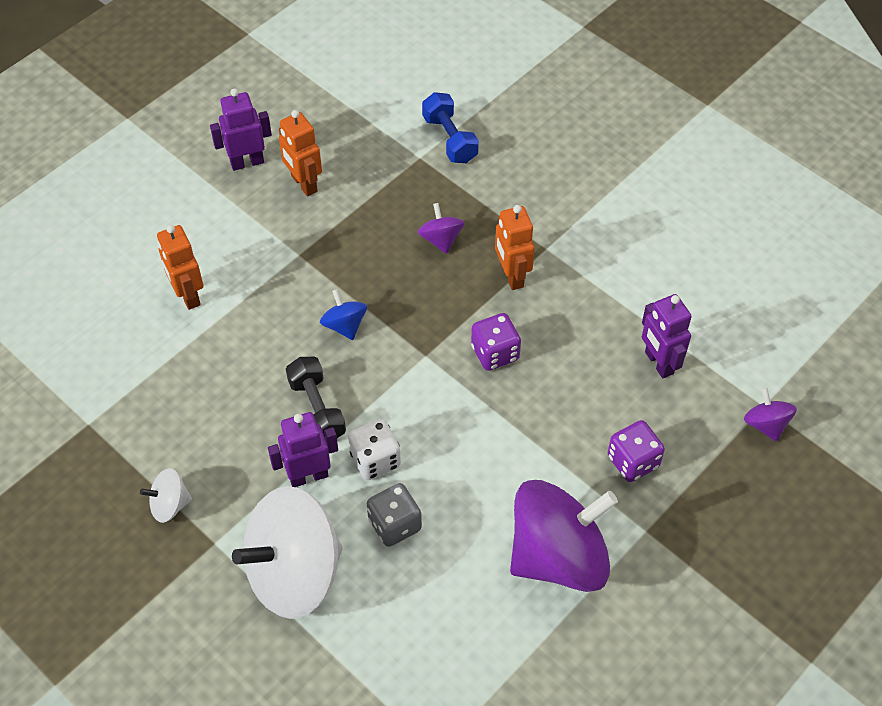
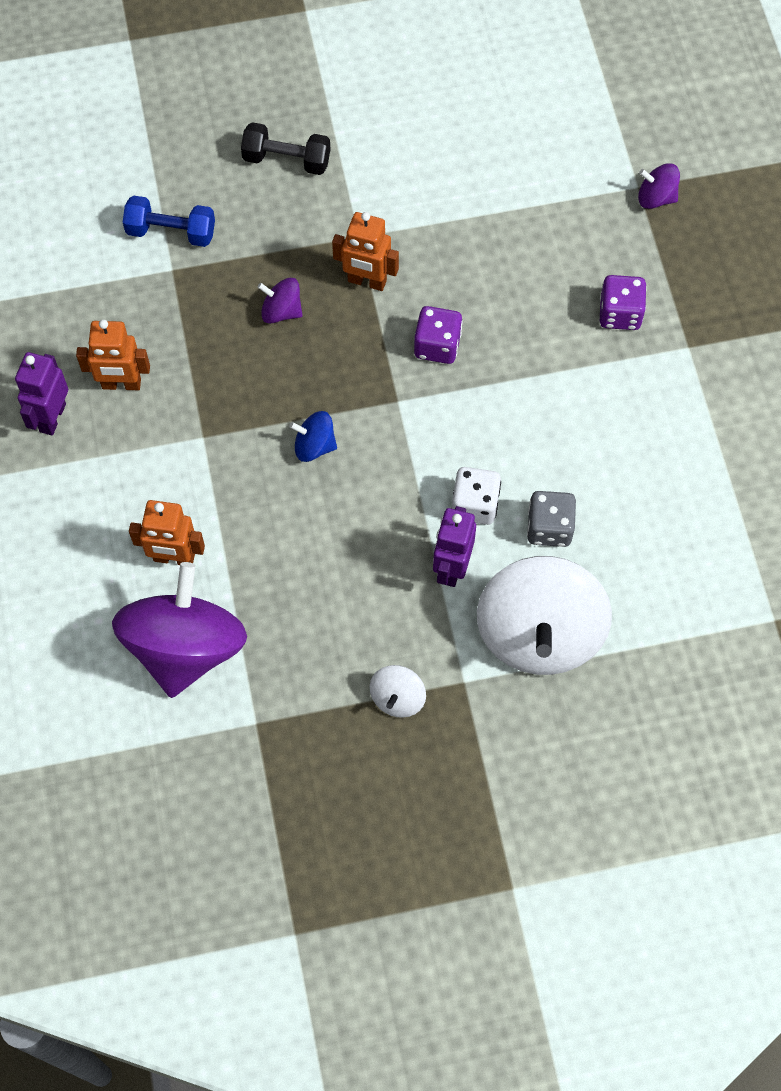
camera: 55 degrees left, 10 degrees up
black dumbbell [286,357,346,438] -> black dumbbell moved to [241,122,331,175]
purple spinning top [510,480,618,592] -> purple spinning top moved to [112,562,247,698]
purple robot [642,294,692,378] -> none

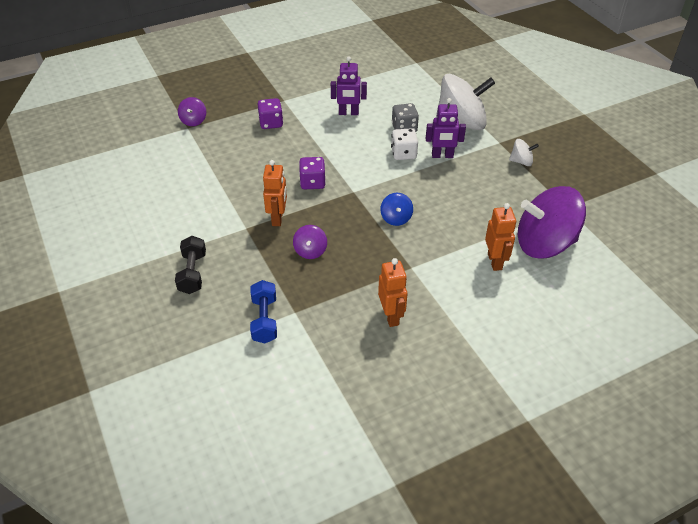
camera: 105 degrees left, 20 degrees down
purple robot [15,352,68,435] -> purple robot moved to [331,56,367,115]

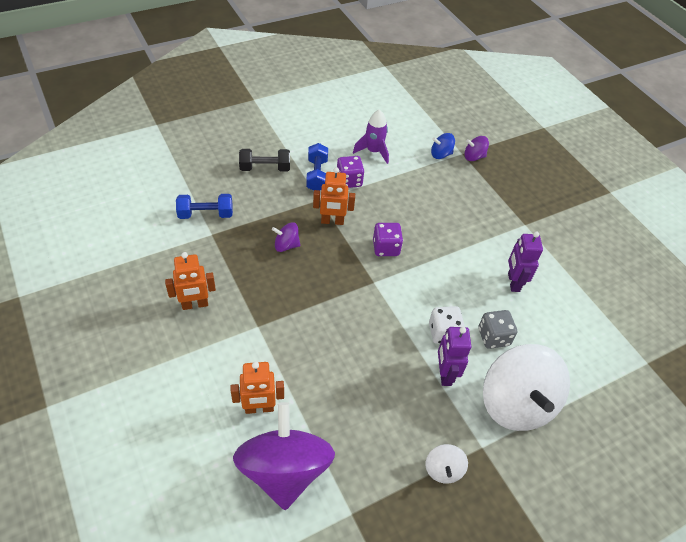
camera: 85 degrees right, 5 degrees up
purple dice [258,98,283,129] -> purple dice moved to [337,156,365,188]
blue spinning top [380,193,413,226] -> blue spinning top moved to [431,133,455,159]
none -> blue dumbbell [306,143,328,191]
none -> purple rocket [353,110,389,164]

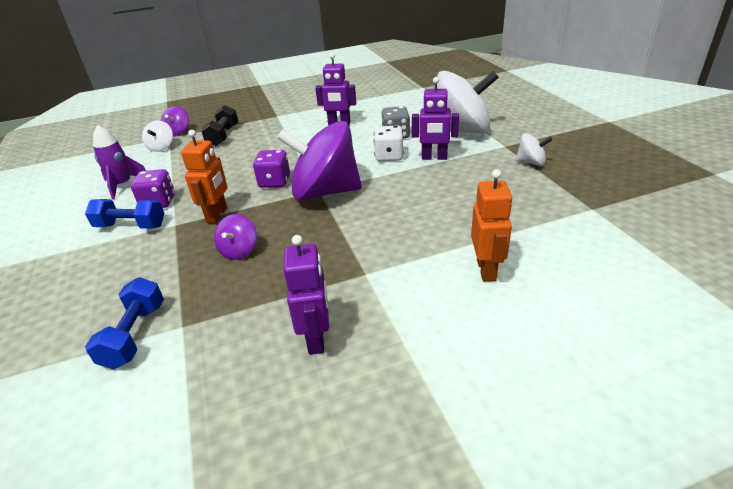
camera: 75 degrees left, 15 degrees down
orange robot [165,252,216,310] -> purple robot [283,235,329,355]
purple spinning top [233,402,335,510] -> purple spinning top moved to [277,121,362,201]
black dumbbell [239,149,290,172] -> black dumbbell moved to [201,105,238,146]
blue spinning top [431,133,455,159] -> white spinning top [142,120,173,152]

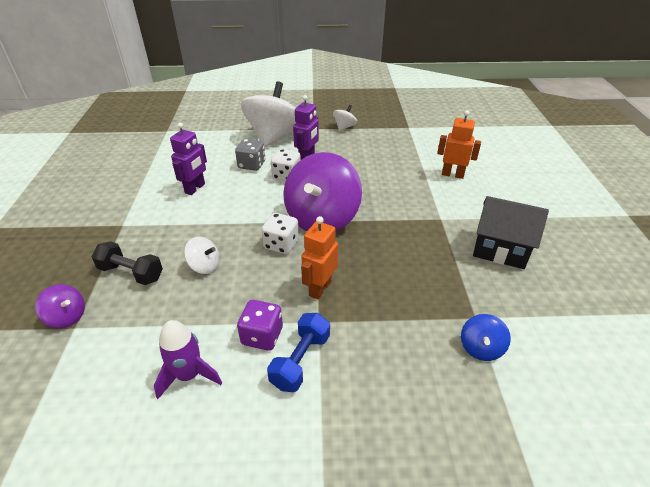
camera: 75 degrees left, 5 degrees up
blue dumbbell [85,277,164,369] -> blue spinning top [461,314,511,361]
white spinning top [142,120,173,152] -> white spinning top moved to [184,237,219,274]
orange robot [181,130,228,223] -> orange robot turned 90 degrees counterclockwise [301,216,338,299]
purple spinning top [214,214,257,260] -> none
purple dice [253,150,290,188] -> white dice [261,213,299,254]
purple robot [283,235,329,355] -> black house [473,196,549,269]

